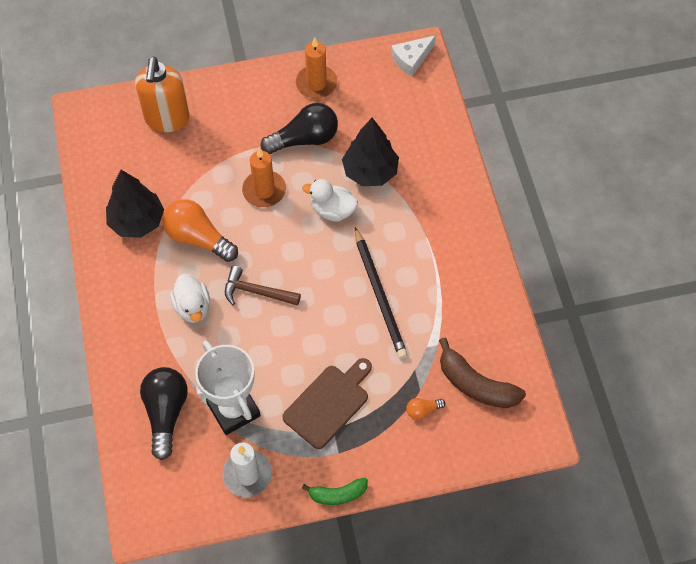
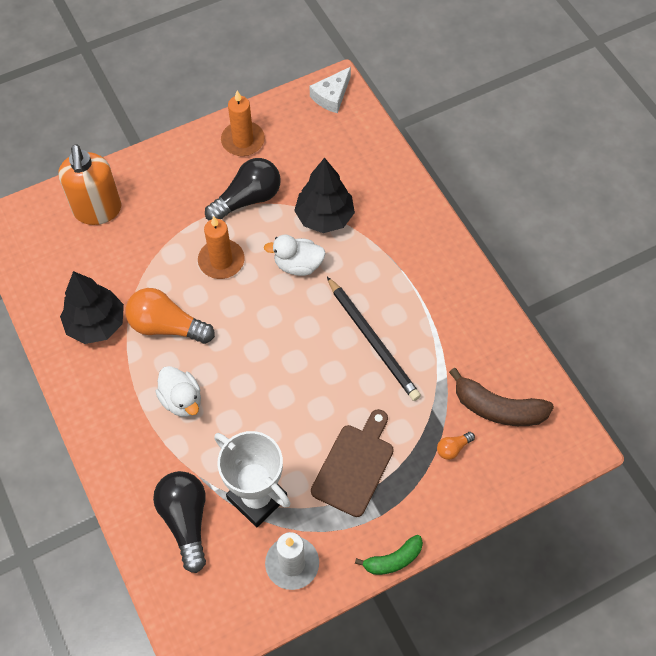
camera: 15 degrees left, 0 degrees up
brown hammer [225,266,301,306] -> none

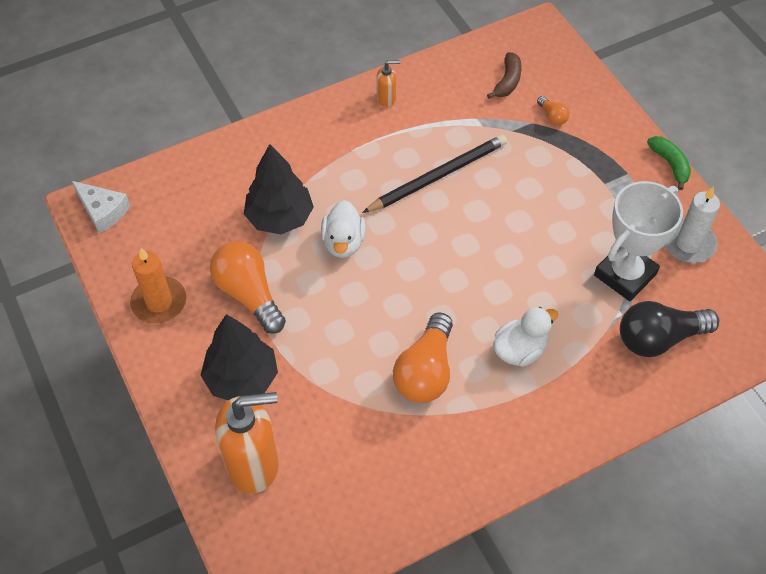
camera: 90 degrees left, 5 degrees down
black tree [60,271,124,344] -> black tree moved to [201,314,278,400]
orange candle [198,216,245,279] -> none
black light bulb [205,158,281,220] -> orange light bulb [210,241,286,334]
brown cutting board [311,409,394,517] -> none
brown banana [449,368,554,426] -> brown banana [487,52,522,99], size x0.62
none -> orange soap dispenser [377,60,401,107]

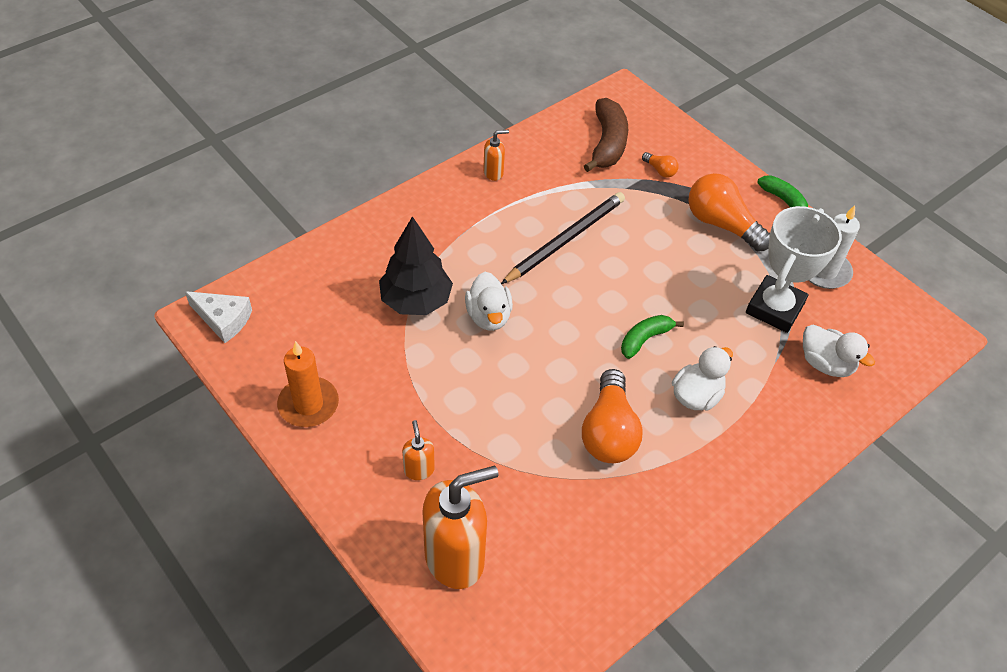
camera: 15 degrees left, 5 degrees down
black tree [201,314,278,400] -> orange soap dispenser [402,420,435,480]
orange light bulb [210,241,286,334] -> orange light bulb moved to [688,173,770,252]
brown banana [487,52,522,99] -> brown banana [584,98,628,172], size x1.62
black light bulb [620,301,719,357] -> white duck [803,325,875,377]
none -> green banana [621,315,684,359]

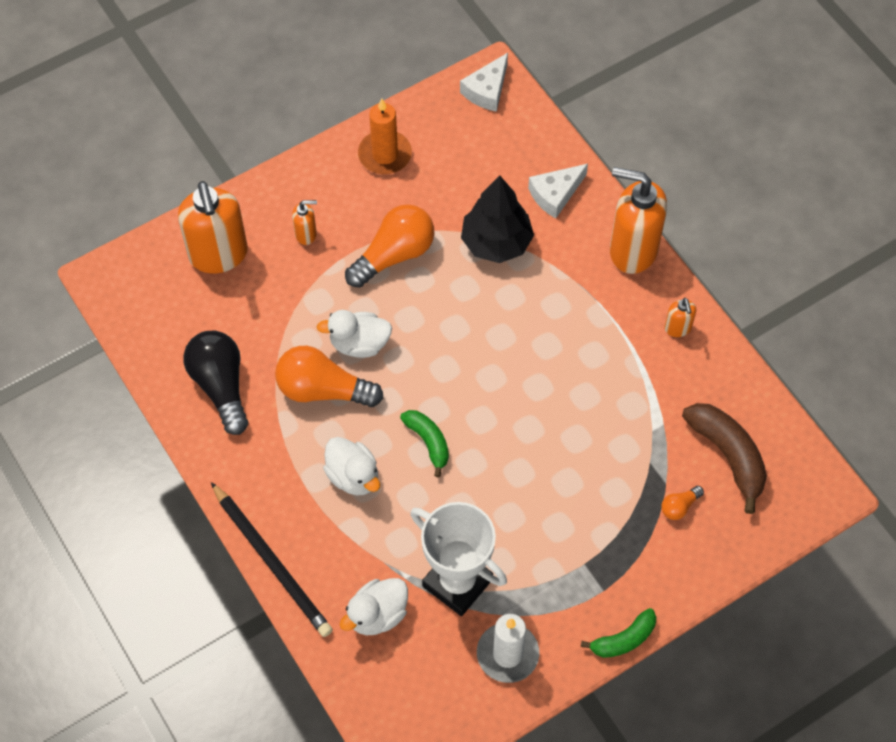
camera: 100 degrees right, 10 degrees up
white duck [465,272,513,331] -> white duck moved to [317,310,392,358]
black pencil [501,192,625,284] -> black pencil moved to [211,482,333,637]
brown banana [584,98,628,172] -> brown banana turned 135 degrees counterclockwise [682,403,767,514]
orange light bulb [688,173,770,252] -> orange light bulb moved to [345,204,434,288]
none -> black light bulb [184,330,248,435]
none -> white cheese [528,164,588,218]
none -> orange soap dispenser [610,167,667,274]

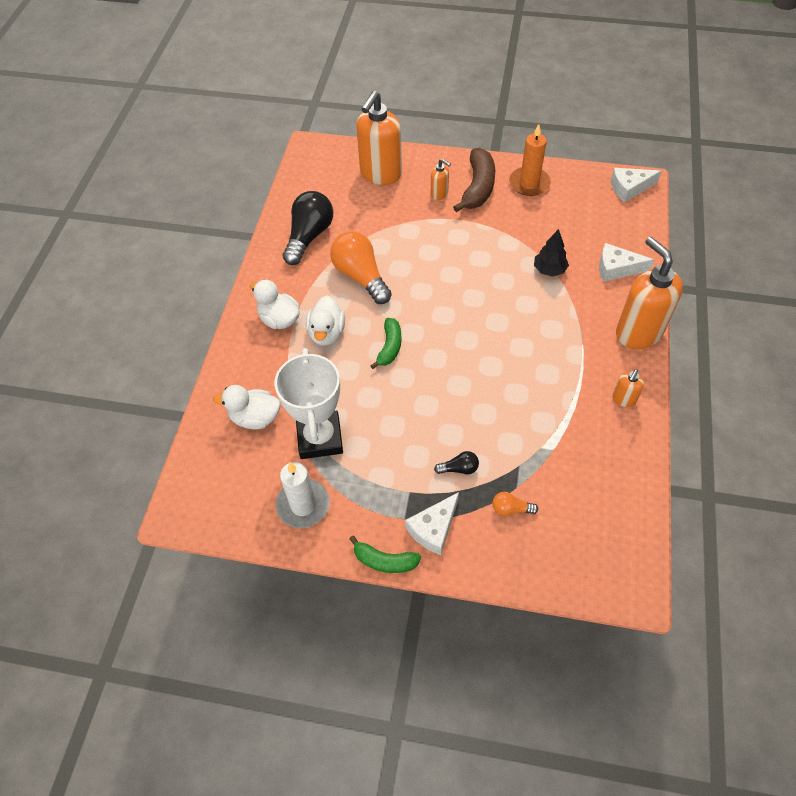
camera: 45 degrees right, 5 degrees down
black pencil [211,482,333,637] -> none
white duck [317,310,392,358] -> white duck moved to [250,279,300,329]
orange light bulb [345,204,434,288] -> none
black tree [461,176,534,263] -> black tree [534,229,569,277], size x0.59
brown banana [682,403,767,514] -> brown banana moved to [453,148,495,212]
none -> white cheese [405,492,459,555]
none -> black light bulb [434,451,479,475]

